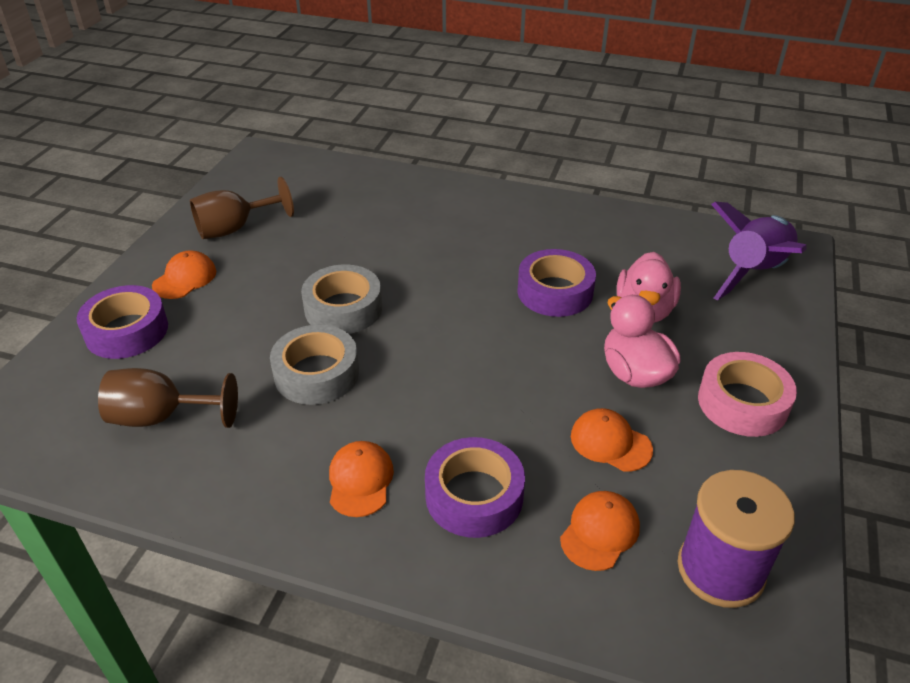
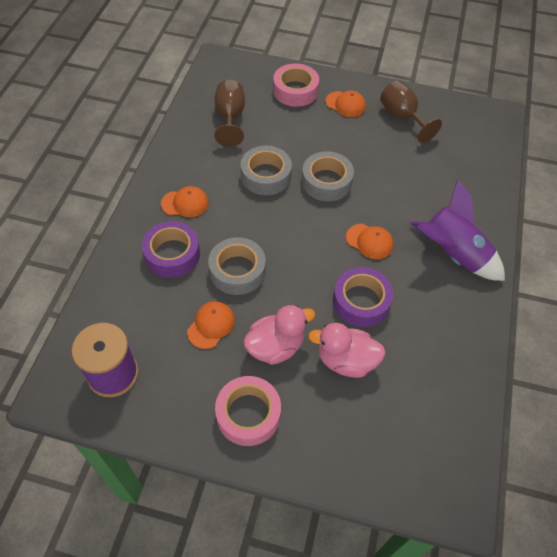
camera: 85 degrees right, 15 degrees up
purple tape [77,285,168,359] -> pink tape [273,64,319,107]
orange cap [560,491,640,571] -> orange cap moved to [346,224,393,259]
purple rocket [711,202,806,301] -> purple rocket moved to [410,179,505,281]
none -> grey tape [208,237,266,295]

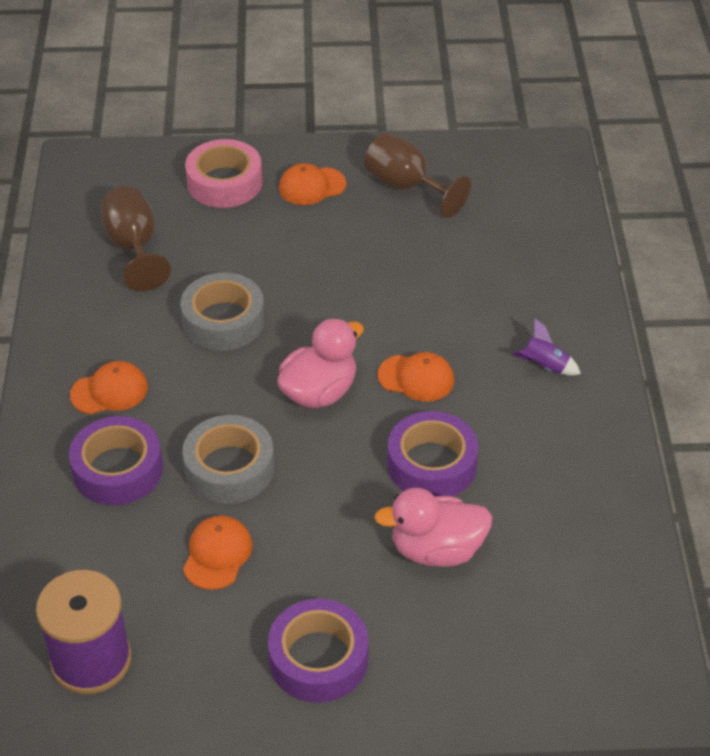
camera: 15 degrees left, 10 degrees down
pink tape [215,376,281,446] -> purple tape [268,598,368,703]
pink duck [243,305,315,365] -> pink duck moved to [277,318,364,408]
grey tape [302,151,354,201] -> none
orange cap [325,91,366,117] -> orange cap turned 150 degrees clockwise [279,163,346,205]
purple rocket [410,179,505,281] -> purple rocket [512,318,581,376], size x0.43

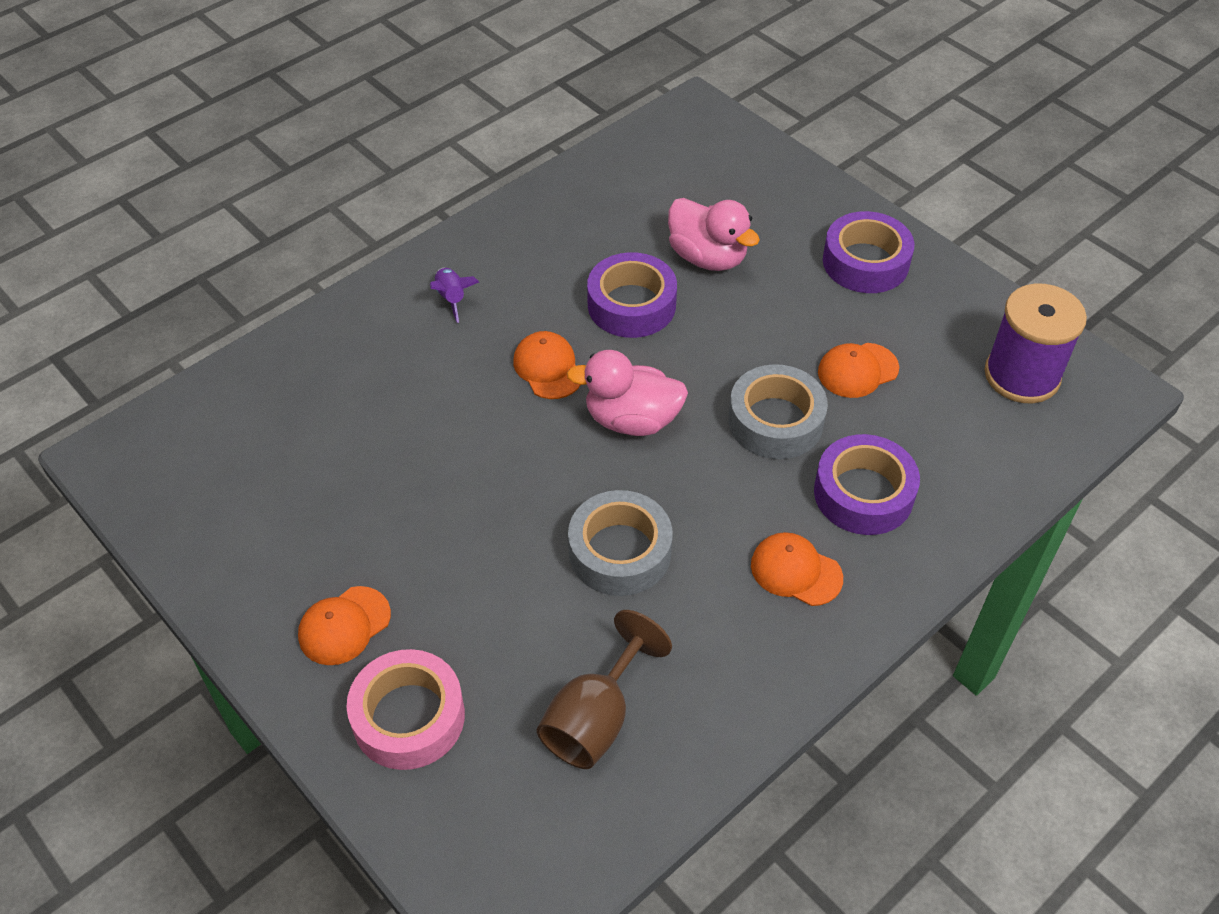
camera: 130 degrees left, 5 degrees up
orange cap [279,163,346,205] -> orange cap turned 105 degrees clockwise [298,586,391,665]
brown goblet [364,132,471,218] -> none

